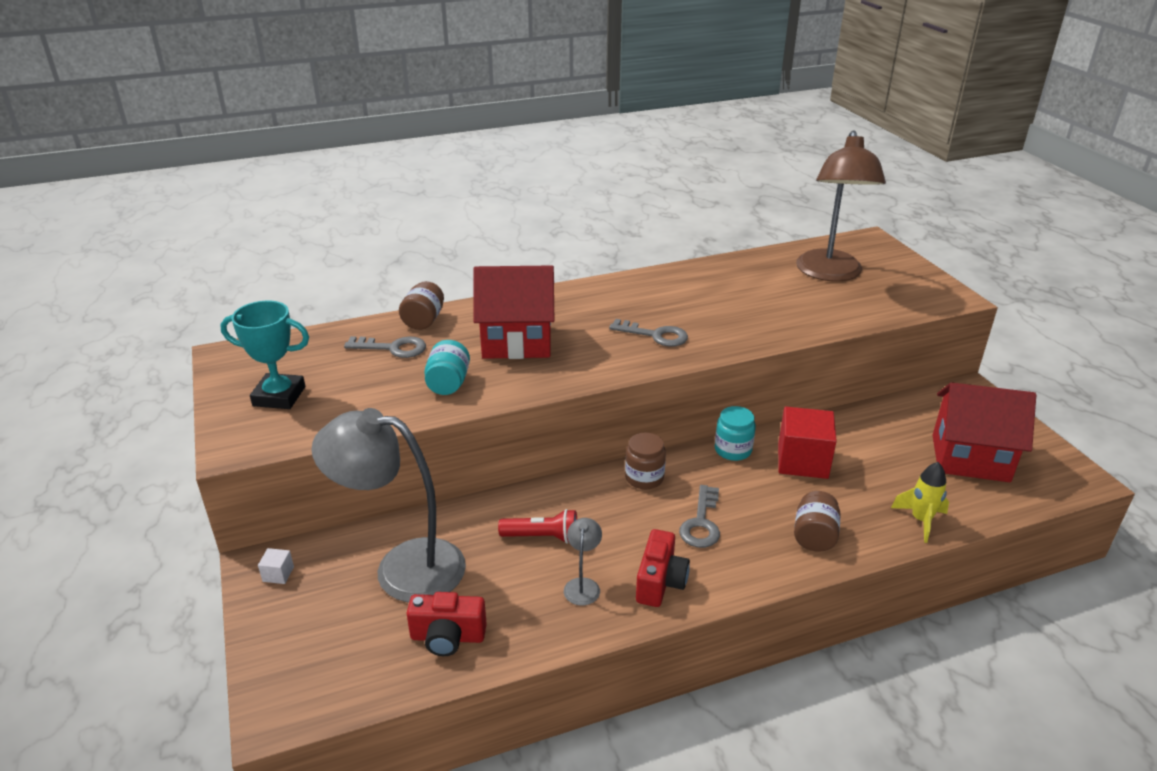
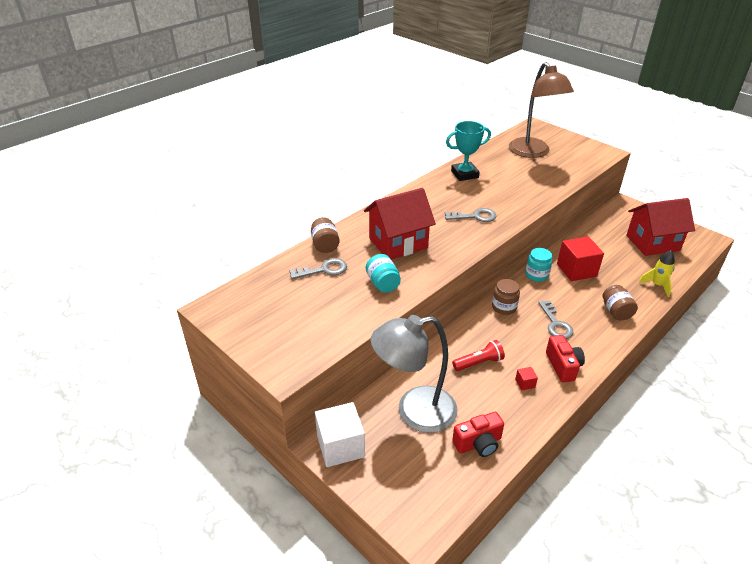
camera: 25 degrees left, 5 degrees up
turquoise trophy [220,301,309,409] -> turquoise trophy moved to [446,121,491,181]
white cube [258,548,294,584] -> white cube [315,402,365,467], size x2.37
grey lamp [564,518,602,606] -> red cube [515,367,538,390]

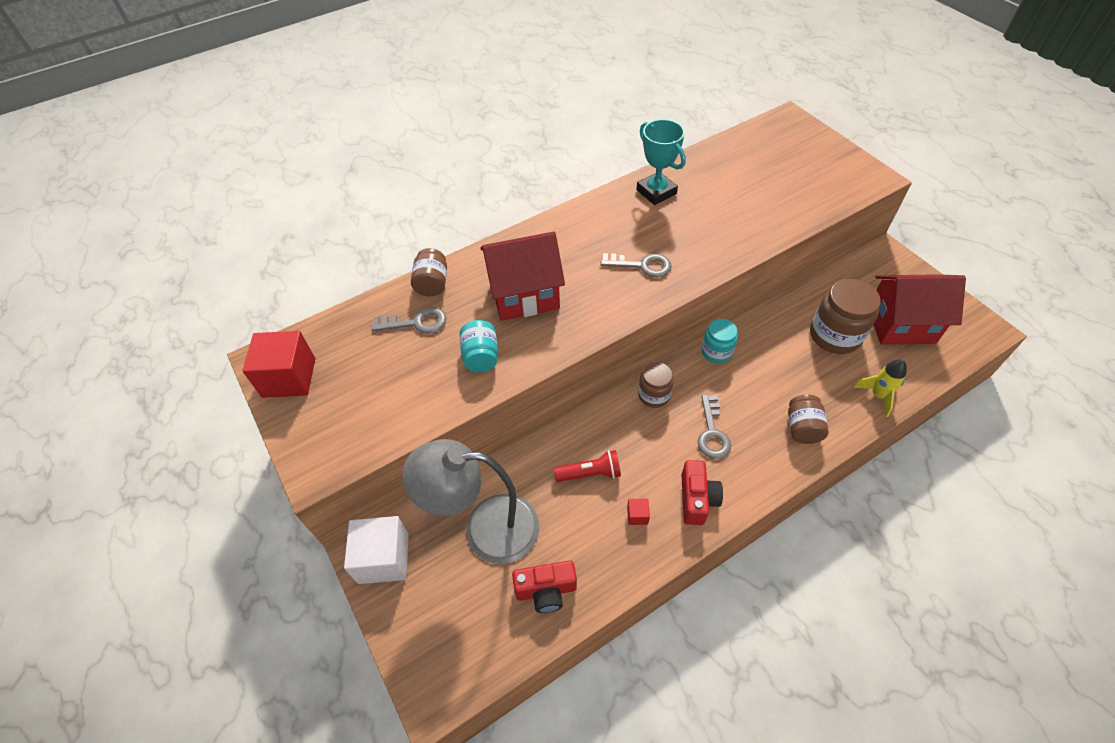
camera: 15 degrees right, 15 degrees up
turquoise trophy [446,121,491,181] -> turquoise trophy turned 60 degrees clockwise [636,119,686,205]
brown lamp [509,62,574,158] -> none
red cube [557,236,604,281] -> red cube moved to [242,331,315,398]
none -> brown jar [810,279,881,354]

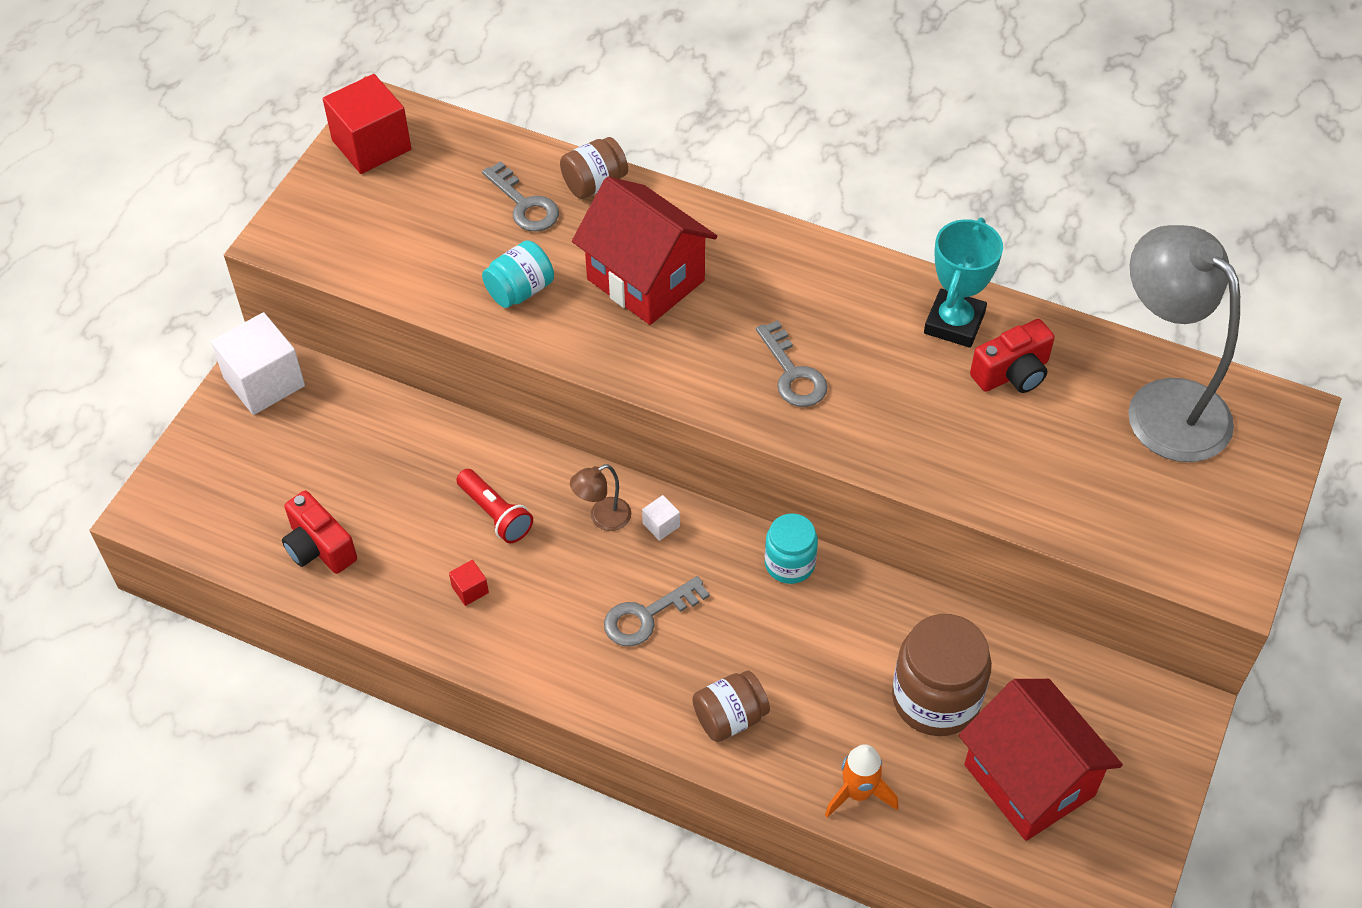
camera: 55 degrees right, 0 degrees up
grey lamp [402,439,539,564] -> grey lamp moved to [1128,225,1240,462]
brown jar [638,362,674,408] -> white cube [642,495,680,541]
red camera [681,460,723,525] -> red camera moved to [970,319,1055,393]
yellow rocket [853,359,907,417] -> orange rocket [825,744,898,818]
none -> brown lamp [570,464,631,531]

